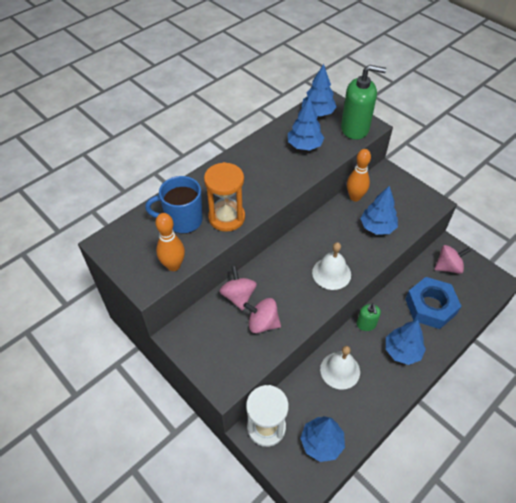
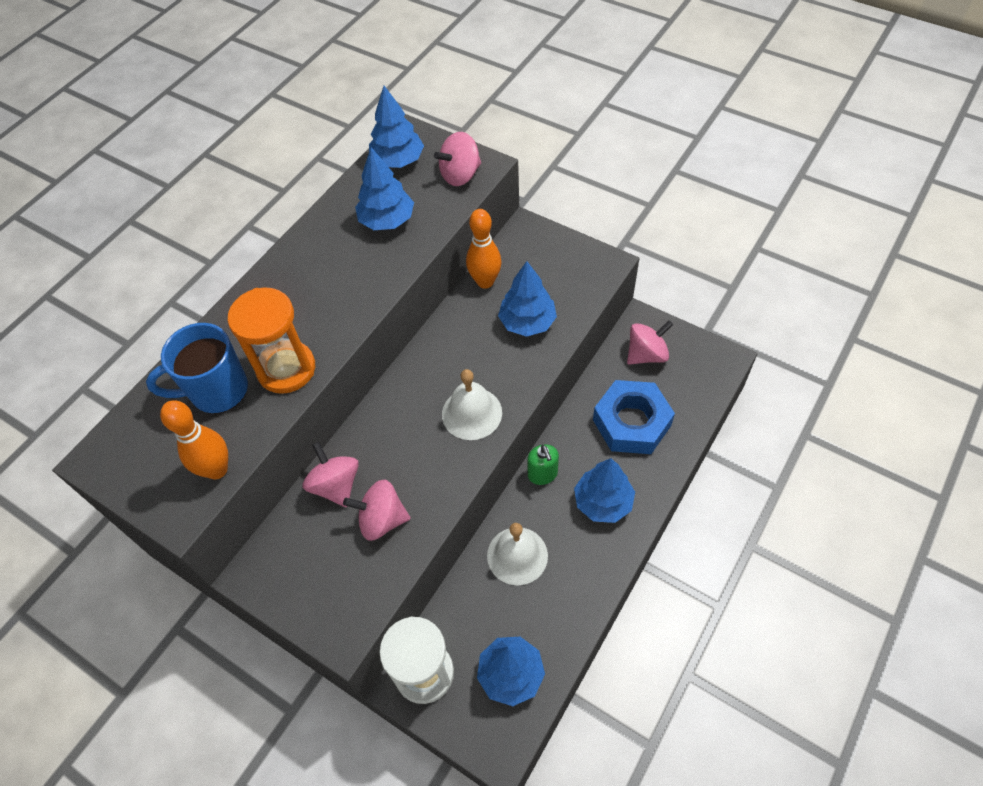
camera: 10 degrees left, 5 degrees up
green soap dispenser [341,65,386,140] -> pink spinning top [434,132,481,186]

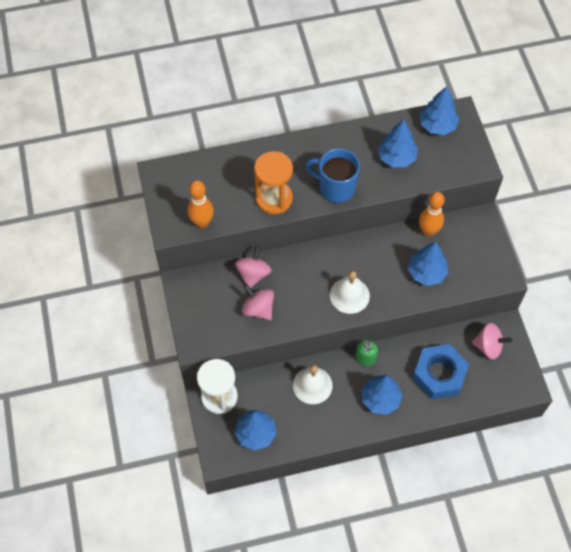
camera: 40 degrees right, 5 degrees up
blue mug [146,323,248,414] -> blue mug moved to [305,148,360,203]
pink spinning top [434,132,481,186] -> none

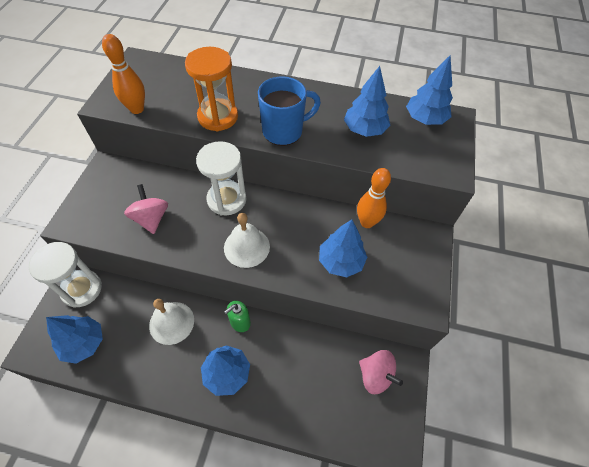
camera: 25 degrees right, 5 degrees down
pink spinning top [235,246,272,288] -> none
blue mug [305,148,360,203] -> blue mug turned 105 degrees clockwise [258,76,321,146]
blue nut [413,344,469,399] -> none
none -> white hourglass [196,141,246,215]

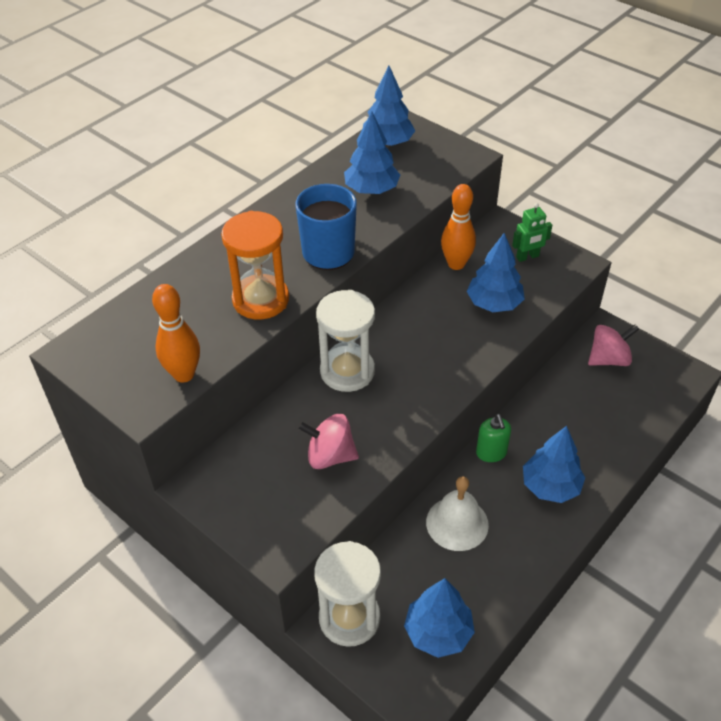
camera: 60 degrees left, 10 degrees down
white bell [224,213,270,268] -> none
none -> green robot [512,203,552,262]

